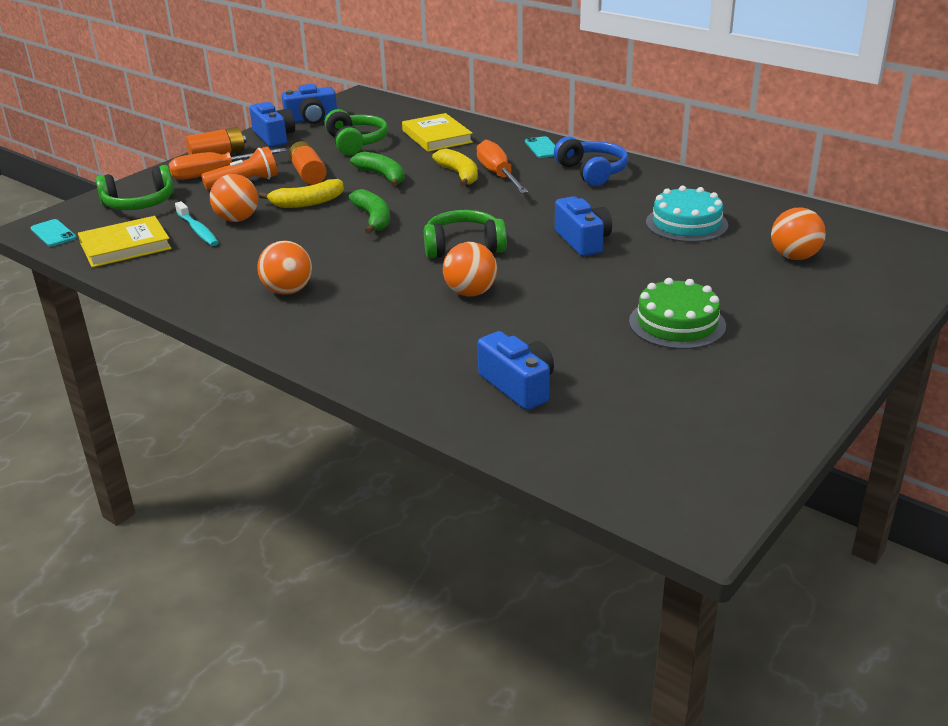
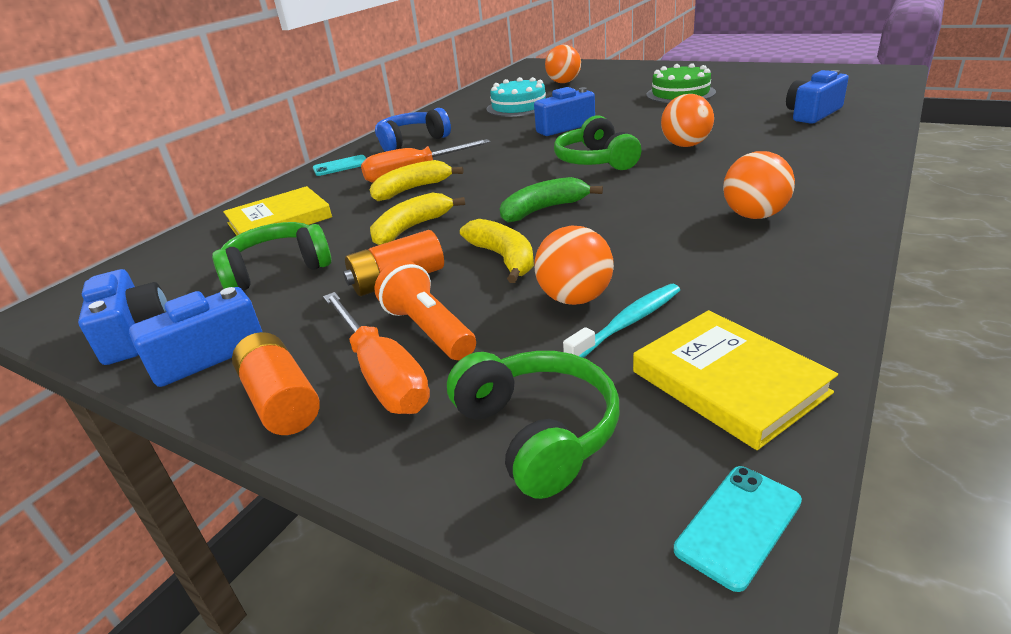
camera: 95 degrees left, 0 degrees up
green banana [350,152,405,187] -> yellow banana [370,193,465,245]

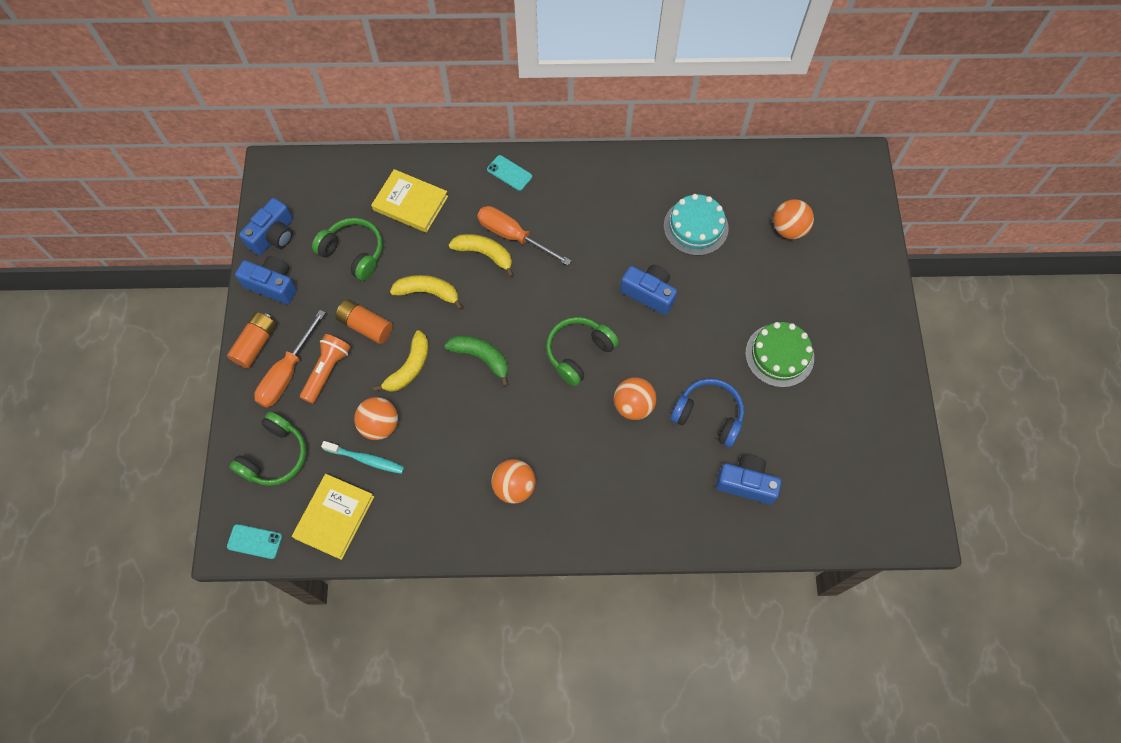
camera: 55 degrees right, 35 degrees up
blue headphones [375,108,451,152] -> blue headphones moved to [670,378,744,447]

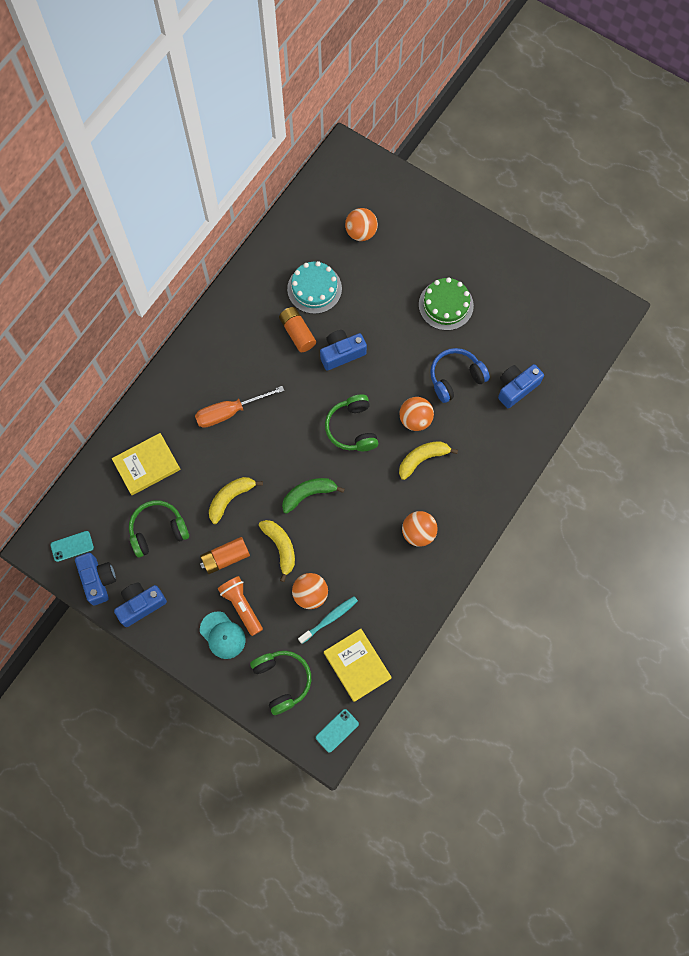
camera: 55 degrees left, 5 degrees up
orange battery [227,312,277,368] -> orange battery moved to [279,307,316,352]
orange screwdriver [254,310,326,408] -> turquoise cap [200,611,246,659]
yellow banana [449,234,514,277] -> yellow banana moved to [399,441,458,480]
turquoise phone [487,155,532,191] -> turquoise phone moved to [50,531,94,562]

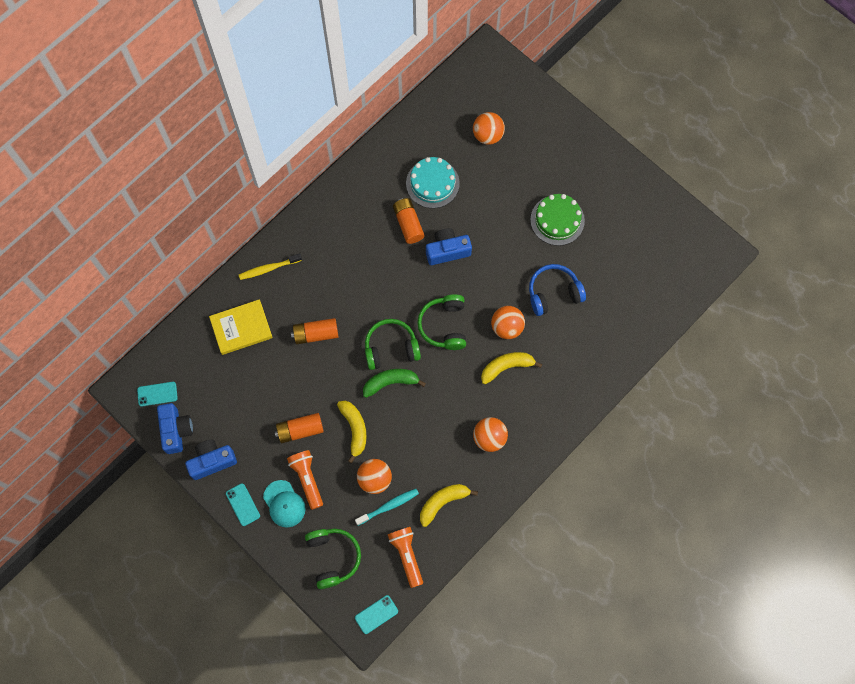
camera: 10 degrees right, 0 degrees up
green headphones [129,500,189,557] -> green headphones moved to [365,319,421,370]
orange screwdriver [195,386,284,428] -> none
yellow banana [209,477,263,524] -> yellow banana moved to [420,484,478,527]
yellow book [324,629,392,702] -> orange flashlight [388,527,423,588]
blue camera [498,364,544,408] -> none
none -> turquoise phone [226,483,260,526]
none -> yellow toothbrush [239,253,302,280]
none -> orange battery [291,318,338,344]

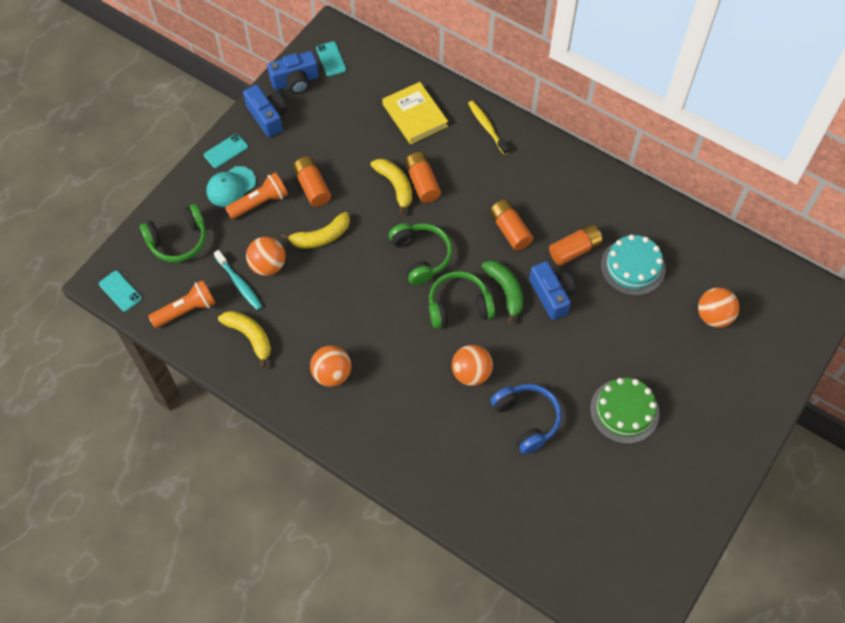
camera: 80 degrees right, 10 degrees down
green banana [363,369,426,398] -> green banana moved to [482,260,523,324]
yellow banana [481,352,542,384] -> yellow banana moved to [371,159,412,215]
none -> orange battery [489,200,533,251]

